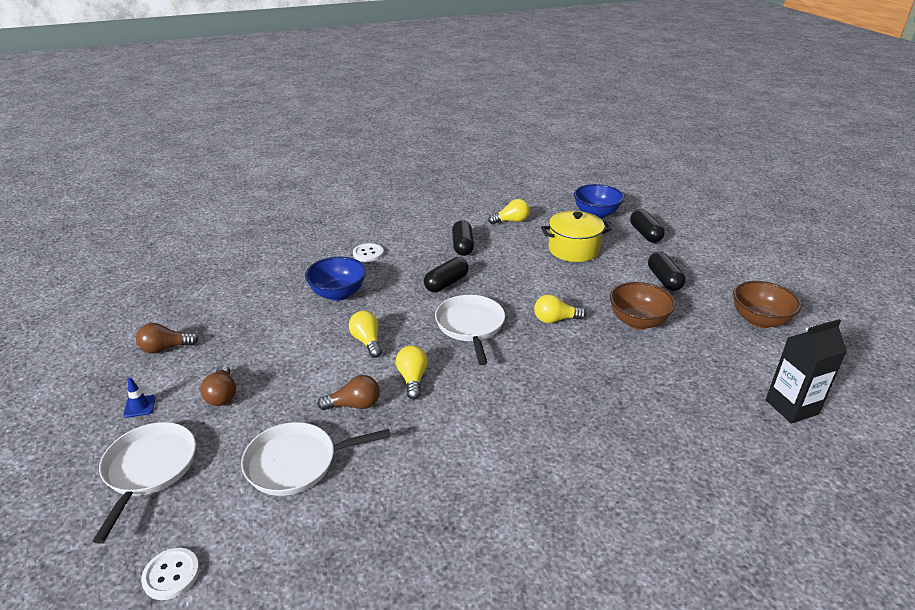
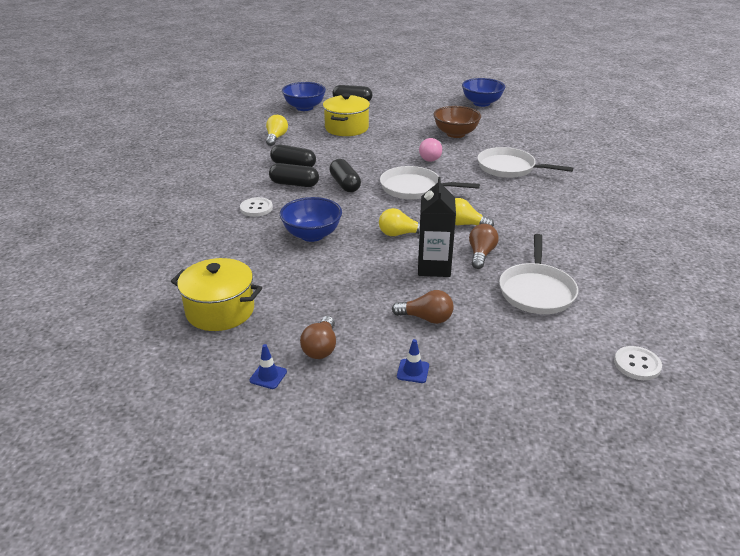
camera: 65 degrees left, 0 degrees up
white pan [93,422,196,544] -> white pan moved to [478,147,573,178]
yellow light bulb [534,294,586,323] -> pink light bulb [419,138,442,162]
black capsule [648,252,686,291] -> black capsule moved to [269,163,319,187]
brown bowl [733,281,802,328] -> blue bowl [462,78,505,107]
black carton [766,319,847,423] -> black carton moved to [418,177,456,277]
none -> yellow pot [171,258,262,331]
none -> blue traffic cone [249,344,287,389]

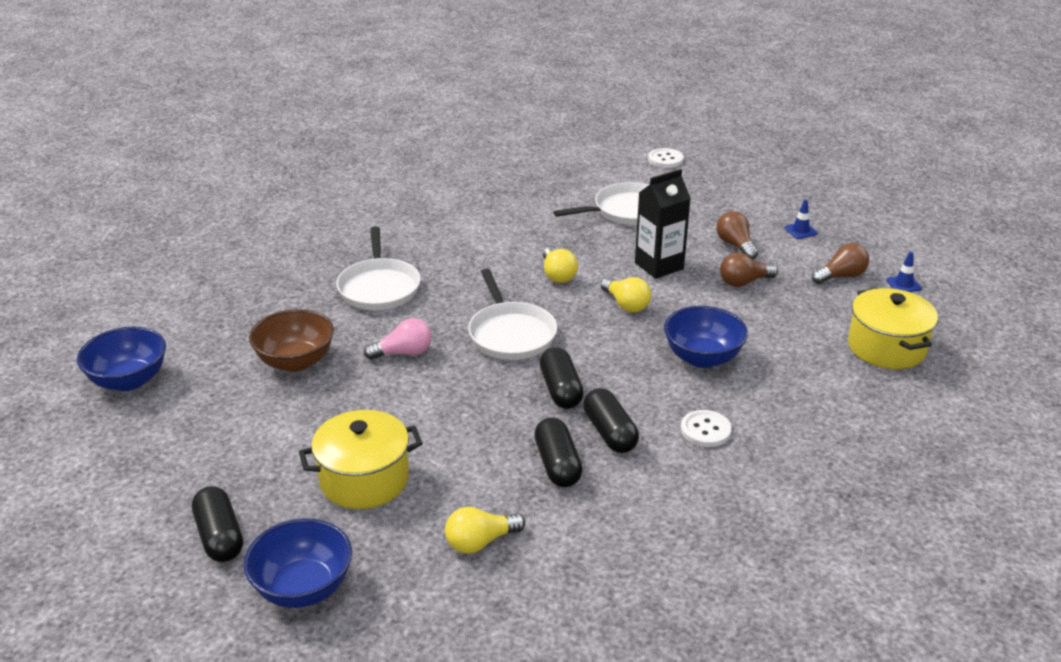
camera: 125 degrees left, 0 degrees up
black capsule [329,159,361,192] -> black capsule turned 45 degrees counterclockwise [540,347,584,409]
brown light bulb [469,224,499,269] -> brown light bulb moved to [720,253,778,287]

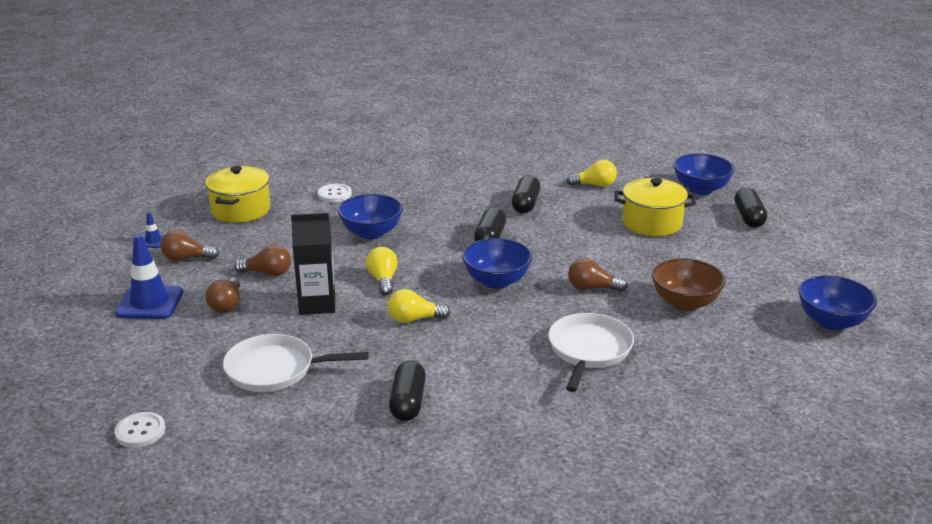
camera: 155 degrees left, 5 degrees down
pink light bulb [364,318,432,360] -> brown light bulb [568,258,628,292]
white pan [468,269,557,360] -> blue bowl [462,238,533,289]
yellow light bulb [543,247,578,283] -> yellow light bulb turned 105 degrees counterclockwise [388,289,451,323]
black capsule [583,388,639,453] -> black capsule moved to [389,360,426,421]
white button [681,410,732,447] -> white button moved to [318,184,352,202]
blue traffic cone [784,199,818,239] -> blue traffic cone [115,234,183,319], size x2.11

